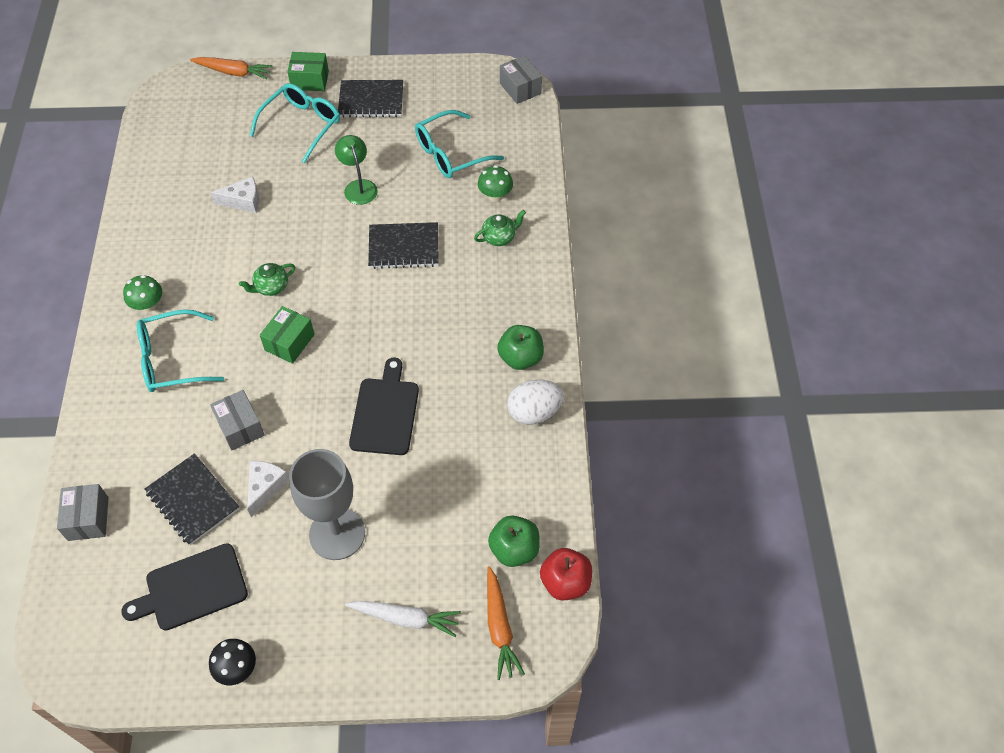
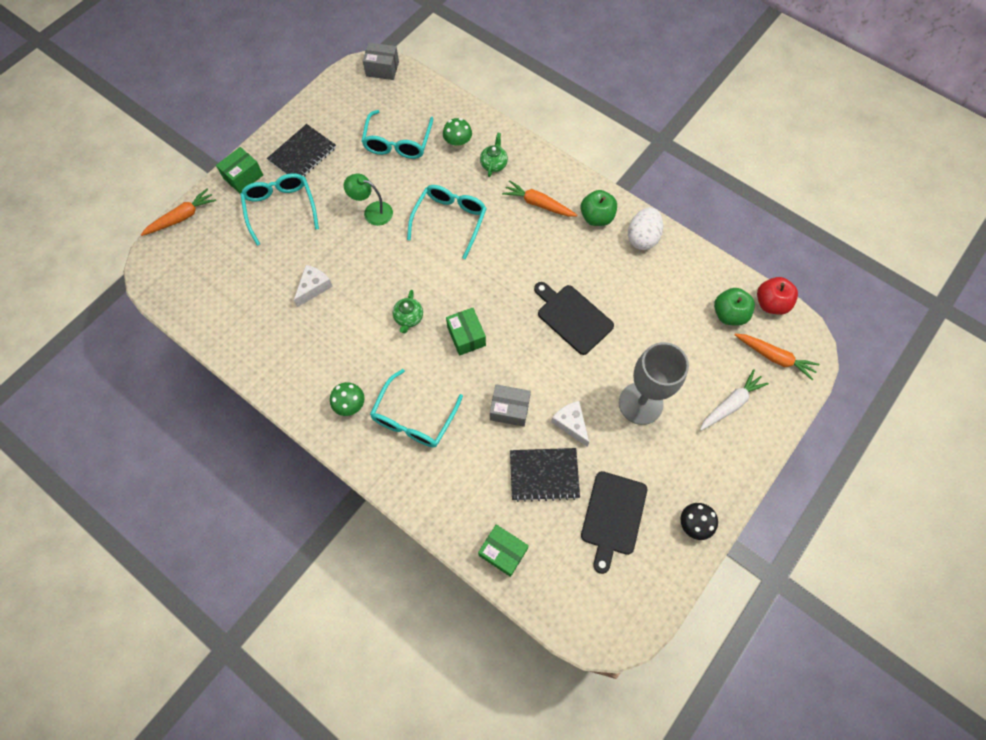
camera: 50 degrees left, 10 degrees up
grey box [57,484,109,541] -> green box [478,524,529,577]
black notebook [368,222,439,269] -> turquoise glasses [407,185,487,259]
none -> orange carrot [502,180,578,216]

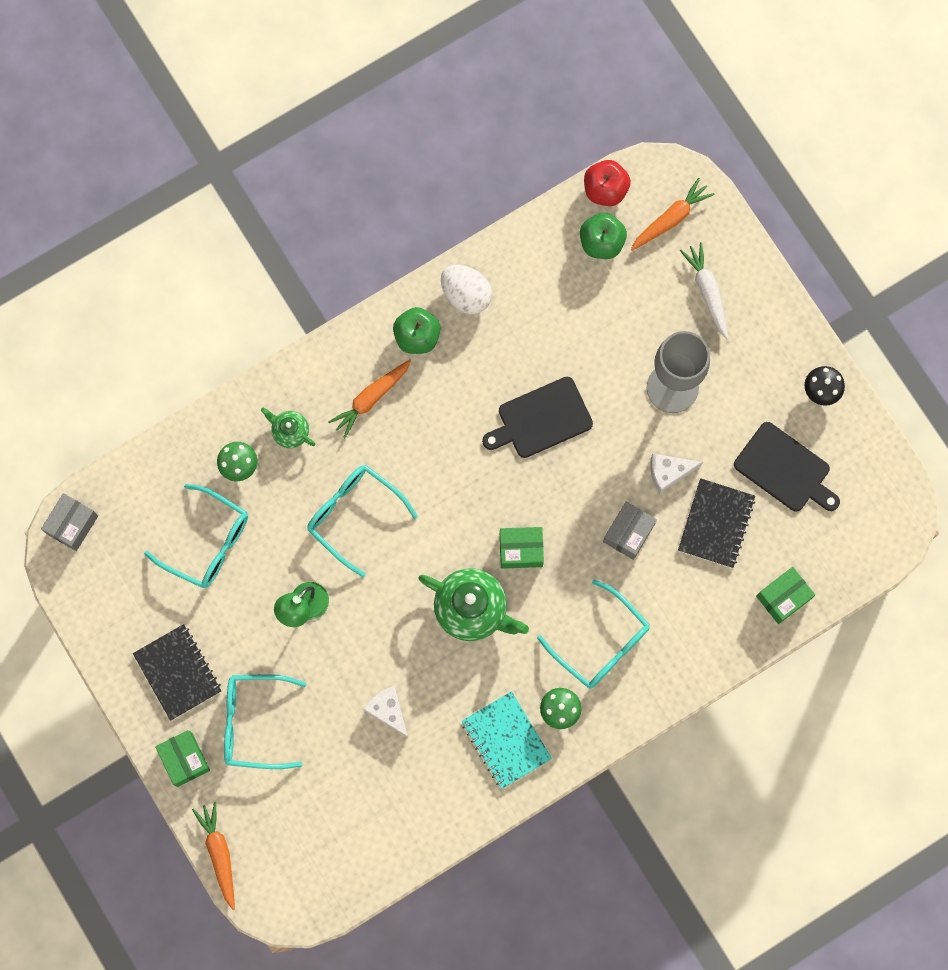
camera: 70 degrees left, 10 degrees up
green teapot [393,290,423,333] -> green teapot [418,568,529,641], size x1.90
none -> turquoise notebook [461,691,552,789]

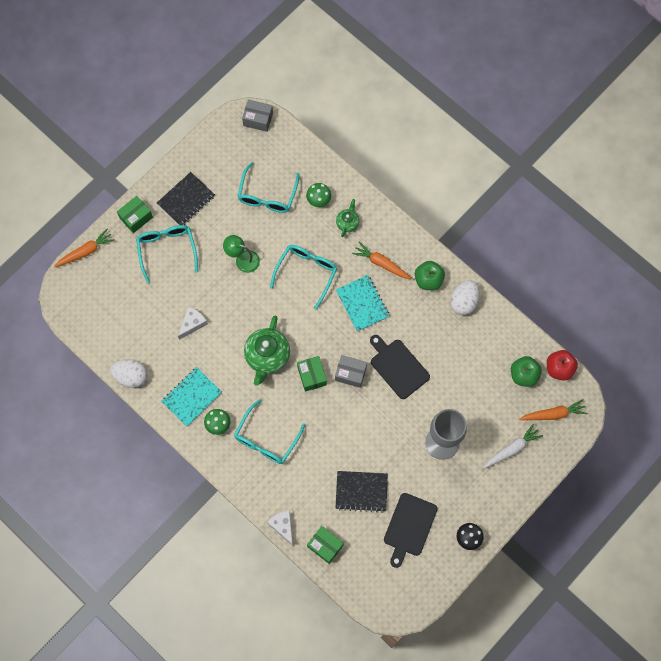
camera: 75 degrees right, 5 degrees down
grey box [603,502,657,560] -> grey box moved to [335,355,367,388]
orange carrot [631,178,715,251] -> orange carrot turned 45 degrees counterclockwise [519,399,587,420]
white cheese [650,454,703,494] -> white cheese moved to [267,510,293,546]
none -> white egg [110,359,147,388]
none -> turquoise notebook [336,275,389,332]

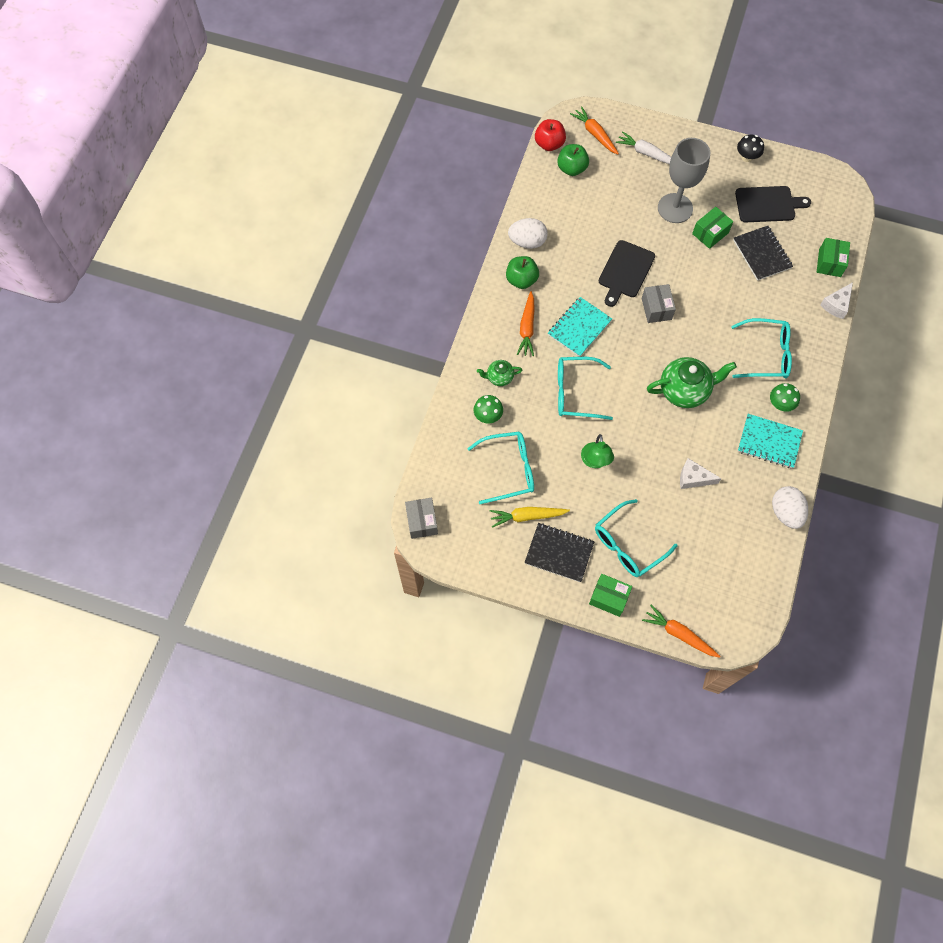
camera: 115 degrees left, 5 degrees down
green box [297,356,327,392] -> green box moved to [692,207,733,249]
none -> yellow carrot [490,507,570,528]

